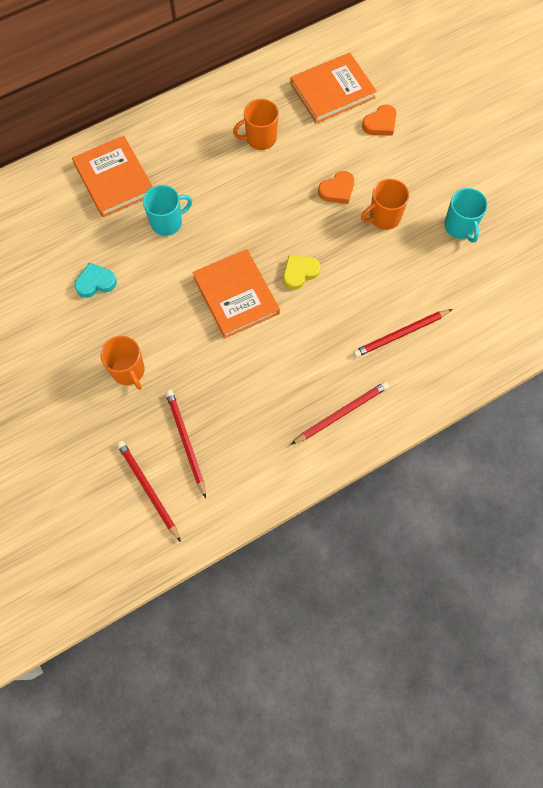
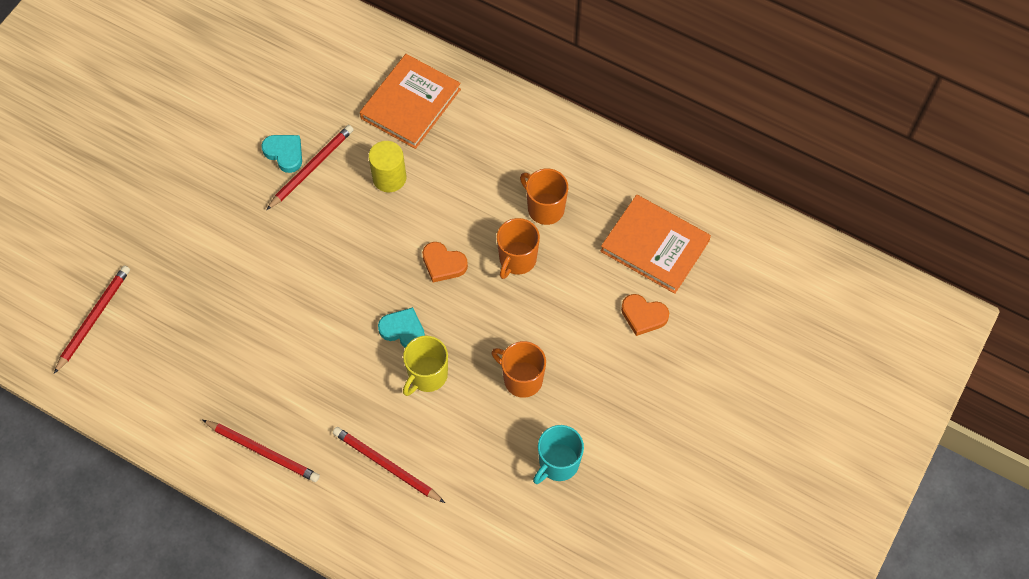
camera: 60 degrees right, 5 degrees down
orange mug [101,336,145,390] -> orange mug moved to [497,218,540,279]
turquoise mug [143,185,192,236] -> yellow cylinder [369,141,406,192]
red pencil [165,390,206,498] -> red pencil moved to [266,125,354,210]
orange book [192,249,280,338] -> none
yellow heart [283,255,321,290] -> turquoise heart [378,307,425,348]
orange heart [318,171,354,204] -> orange heart moved to [422,242,468,283]
none -> yellow mug [403,336,448,396]

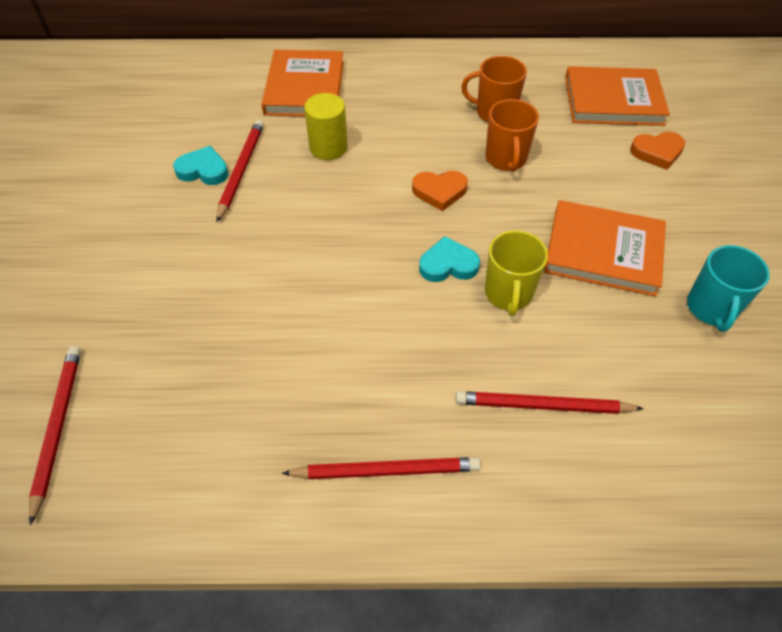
camera: 30 degrees left, 10 degrees down
orange mug [491,341,546,398] -> orange book [544,200,666,297]

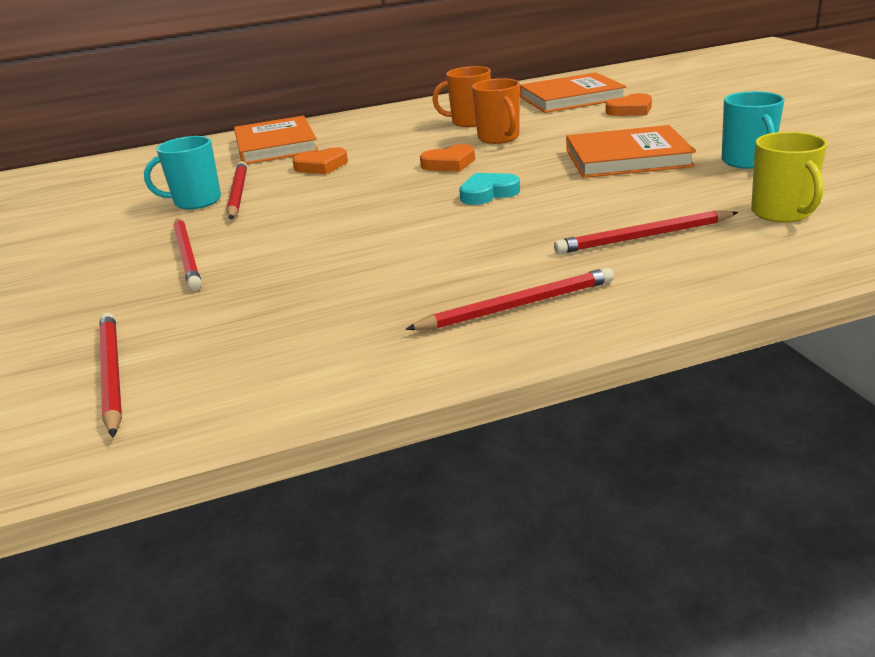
camera: 15 degrees left, 25 degrees down
turquoise heart [173,146,229,185] -> turquoise mug [144,136,221,209]
yellow cylinder [304,93,348,160] -> orange heart [293,147,348,174]
yellow mug [485,231,548,316] -> yellow mug moved to [751,132,827,223]
none -> red pencil [173,218,202,290]

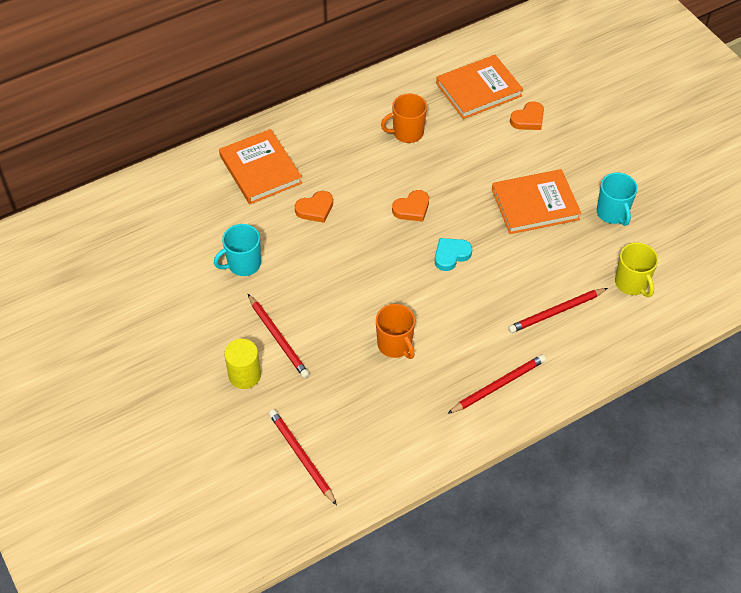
camera: 15 degrees left, 25 degrees up
red pencil [227,162,247,219] -> none
orange mug [472,78,520,144] -> orange mug moved to [376,304,415,359]
none -> yellow cylinder [224,339,261,389]

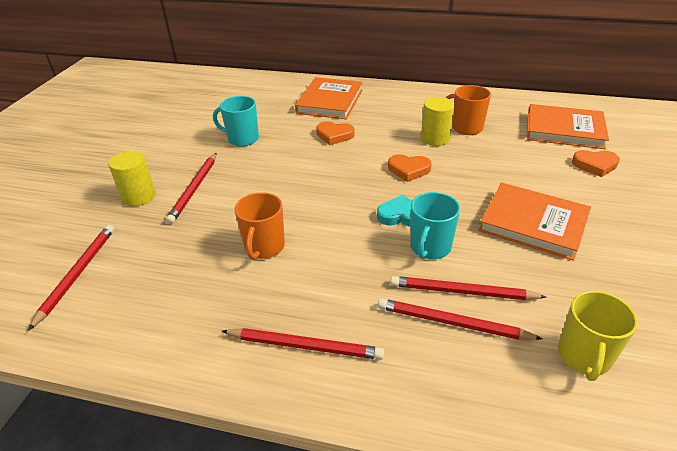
camera: 45 degrees right, 15 degrees down
turquoise mug [597,173,638,226] -> turquoise mug moved to [410,192,460,259]
none -> red pencil [390,276,546,300]
none -> yellow cylinder [421,97,455,146]

